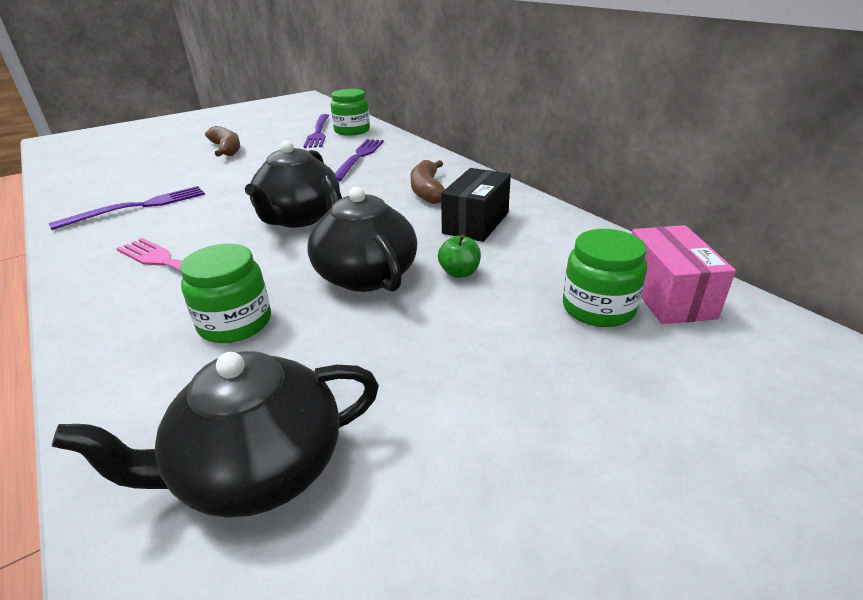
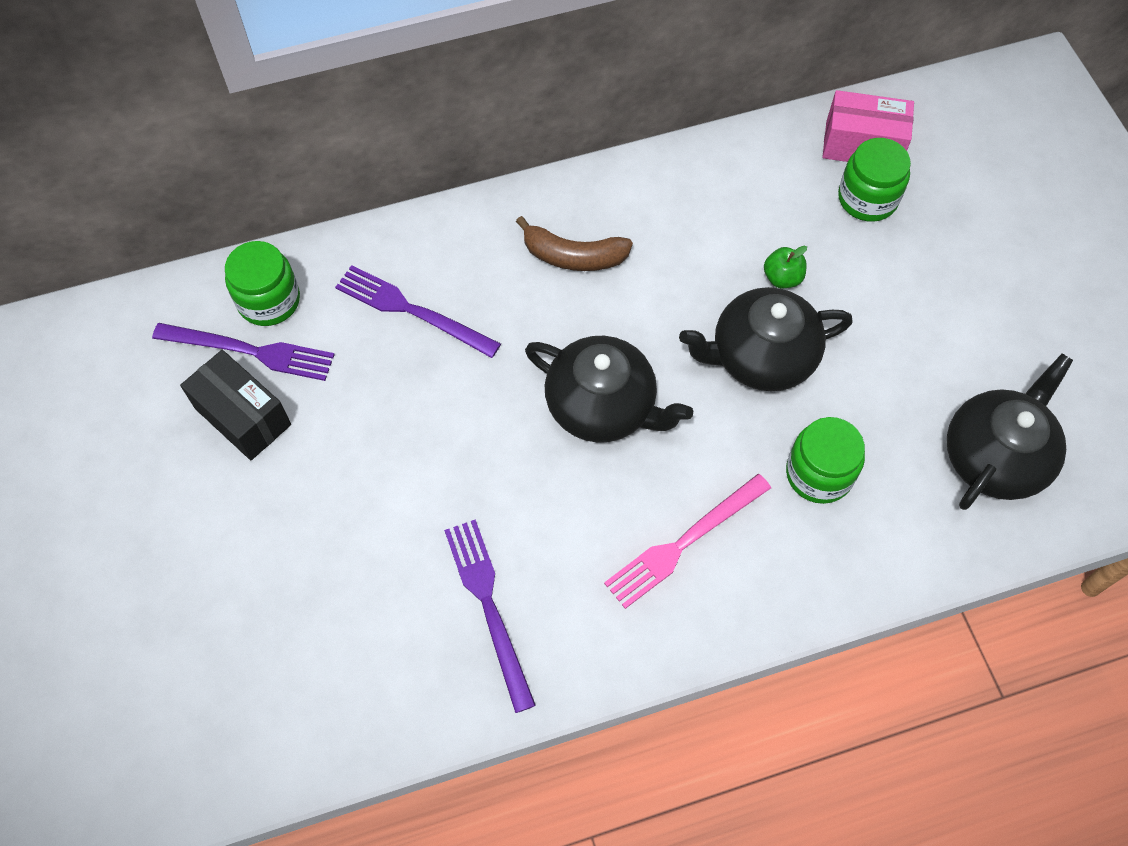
camera: 75 degrees left, 30 degrees up
black teapot [52,351,379,517] -> black teapot turned 135 degrees counterclockwise [947,354,1073,510]
brown banana [205,126,240,157] -> none
black box [441,168,511,242] -> black box moved to [180,350,291,460]

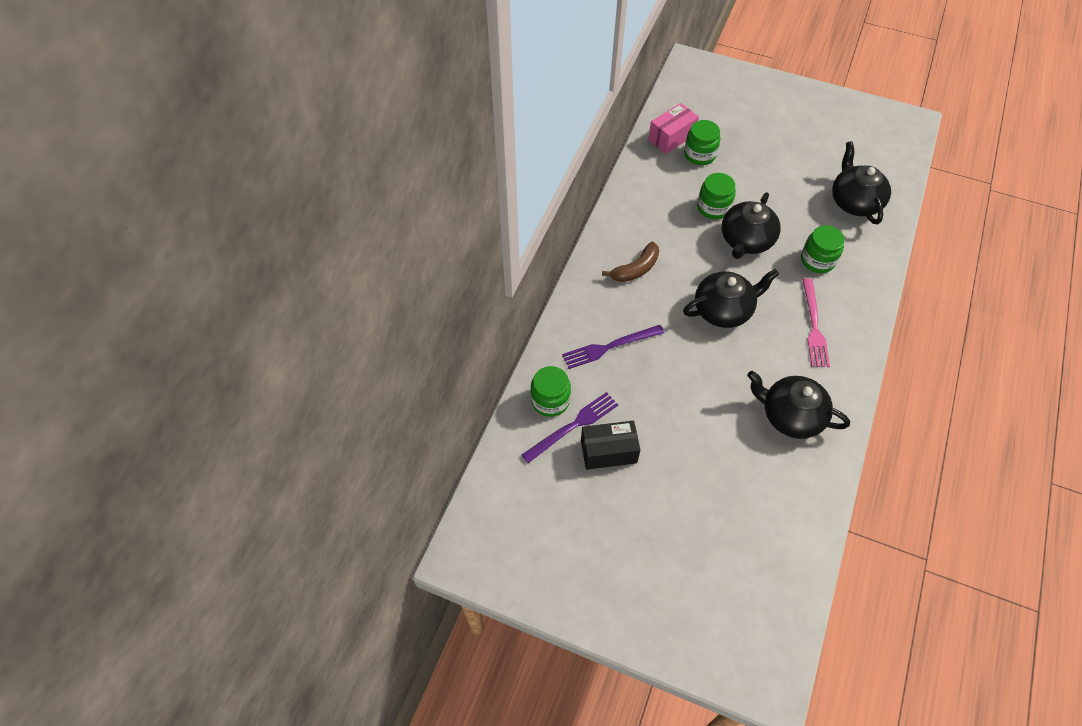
camera: 50 degrees left, 5 degrees down
purple fork [444,519,536,713] -> black teapot [747,371,850,439]
green apple [764,246,807,288] -> green jar [697,173,736,219]

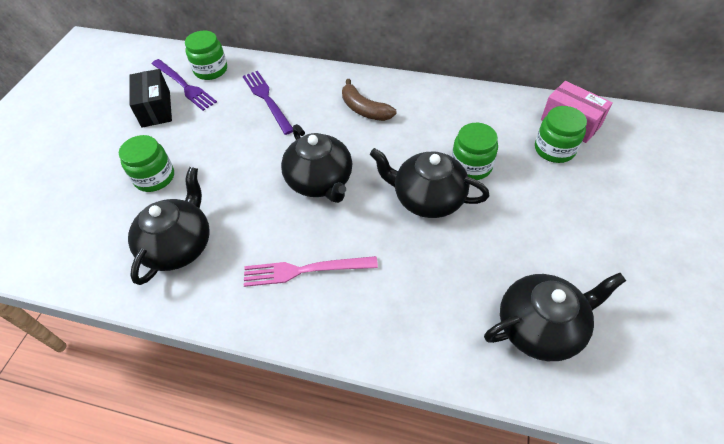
camera: 85 degrees right, 5 degrees down
green jar [801,225,845,273] -> green jar moved to [119,135,174,192]

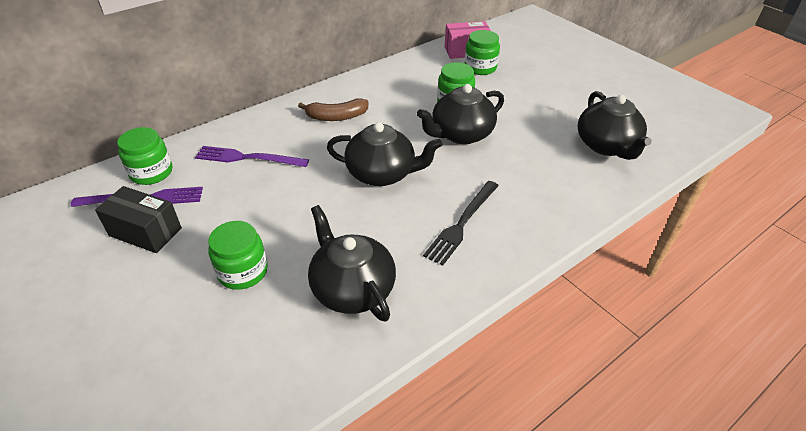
camera: 55 degrees left, 10 degrees down
pink fork [244,256,378,287] -> black fork [423,181,499,266]
black teapot [484,273,626,361] -> black teapot turned 150 degrees clockwise [577,91,652,160]

